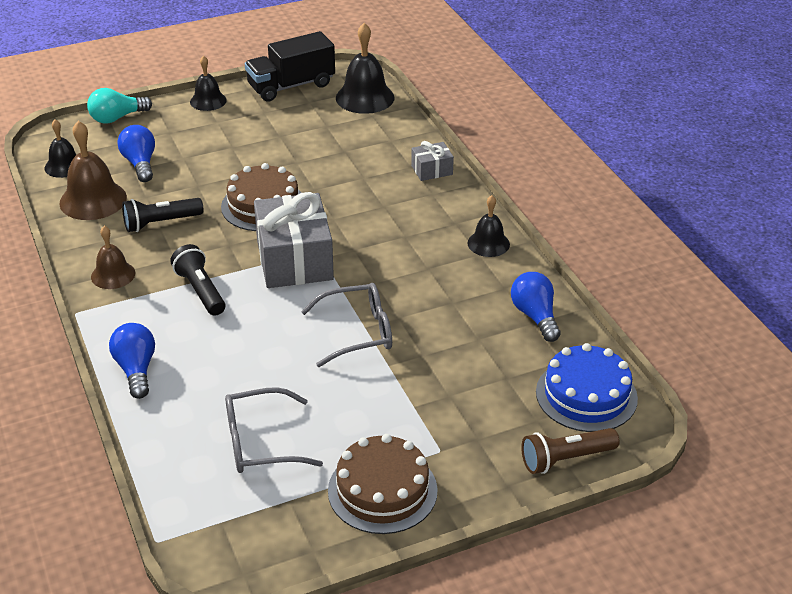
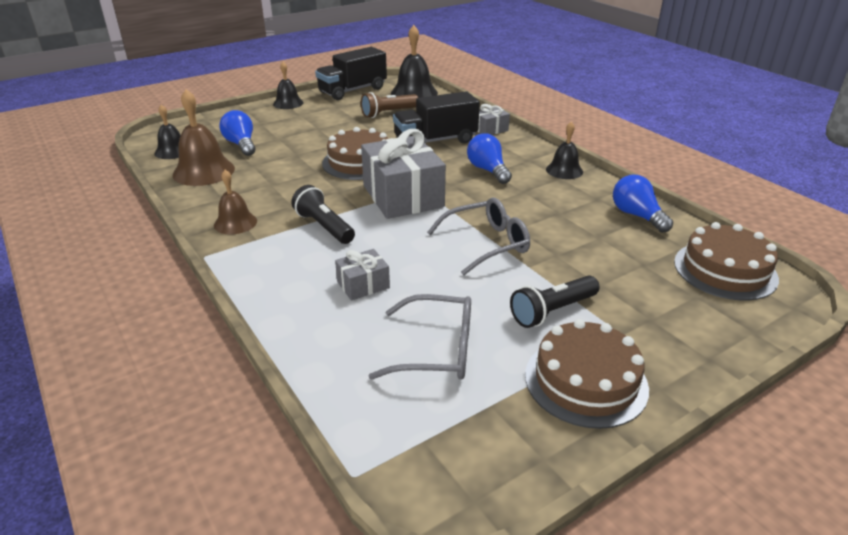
camera: 10 degrees left, 5 degrees down
turquoise light bulb [87,88,152,123] -> none
blue light bulb [109,323,155,399] -> blue light bulb moved to [467,133,512,184]
black flashlight [122,198,204,232] -> black flashlight moved to [510,275,600,328]
grey glasses [225,387,323,473] -> grey glasses turned 150 degrees counterclockwise [369,294,471,380]
brown flashlight [521,428,620,474] -> brown flashlight moved to [361,92,418,118]
blue cake [536,343,638,432] -> brown cake [674,222,779,301]
none -> grey gift [335,249,390,301]
none -> black truck [393,91,480,143]

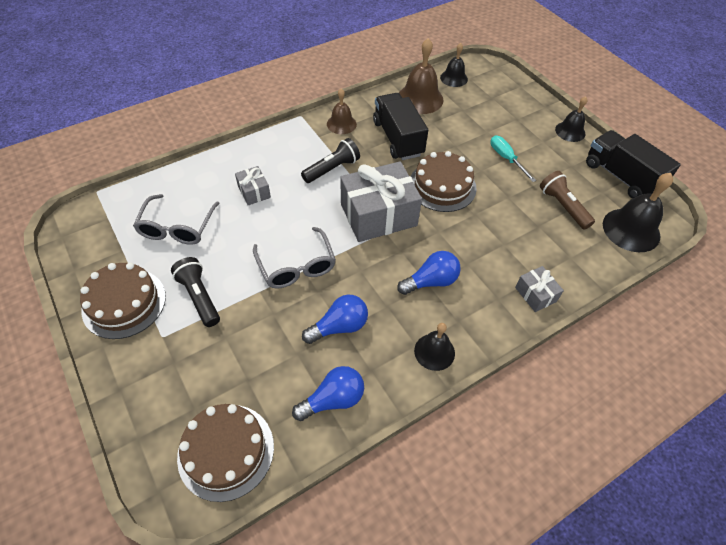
camera: 90 degrees right, 20 degrees up
blue light bulb [220,110,256,156] -> blue light bulb moved to [302,294,368,344]
black truck [393,91,480,143] -> black truck moved to [373,93,428,160]
none -> turquoise screwdriver [490,136,536,182]

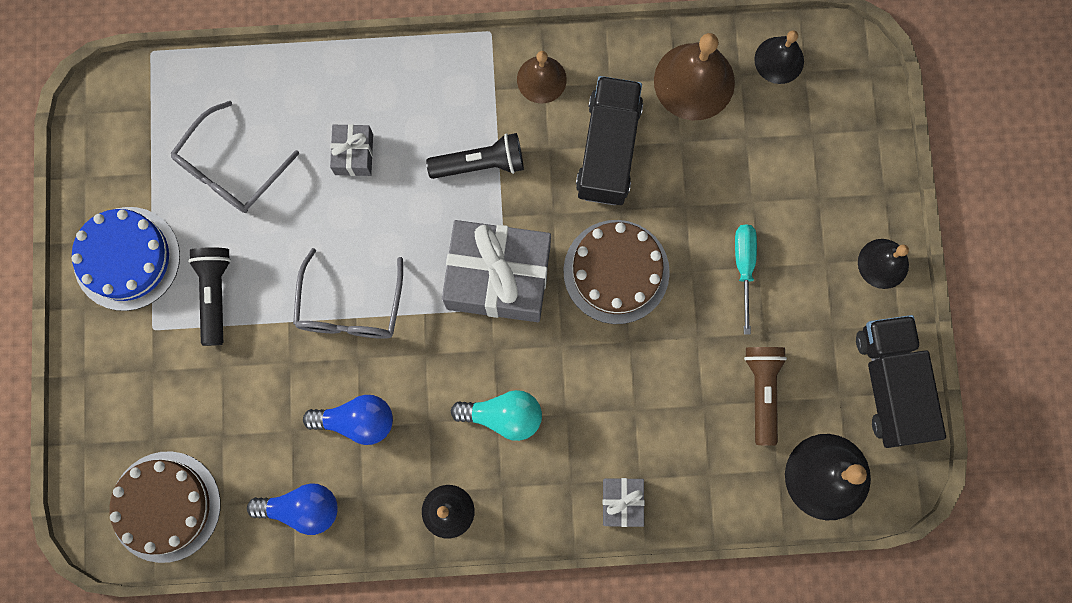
camera: 30 degrees right, 25 degrees up
brown cake [80,262,166,339] -> blue cake [72,207,180,311]
blue light bulb [397,251,461,295] -> turquoise light bulb [451,390,542,441]

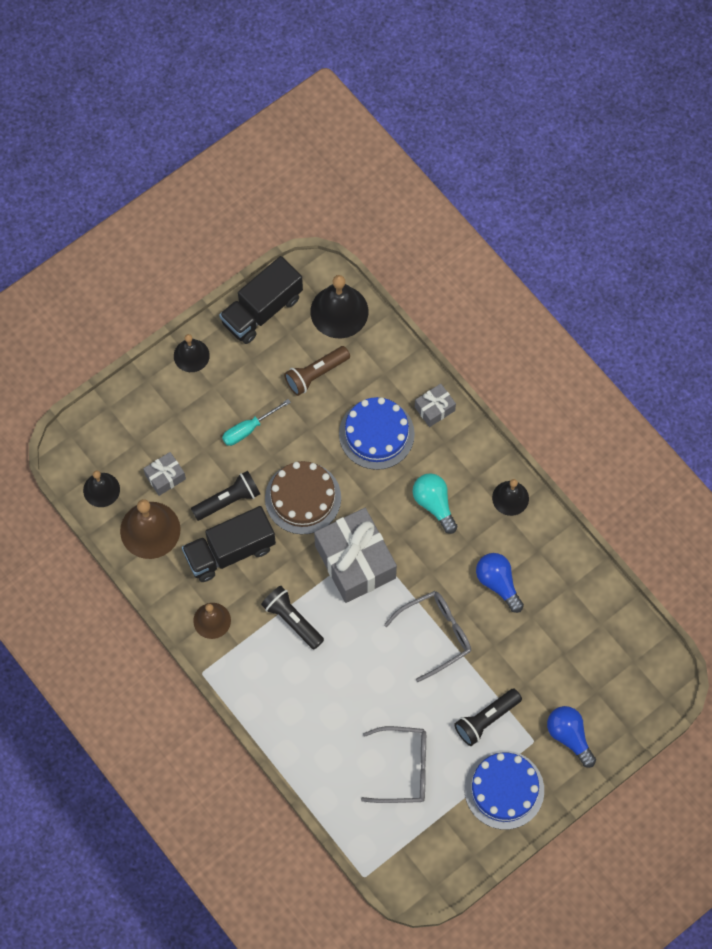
camera: 125 degrees left, 10 degrees down
brown cake [109,451,220,563] -> none
blue light bulb [247,483,338,535] -> blue light bulb moved to [547,706,596,768]
grey gift [330,124,373,176] -> grey gift moved to [143,452,186,496]
none -> black flashlight [191,471,260,521]
none -> blue cake [339,397,415,470]

